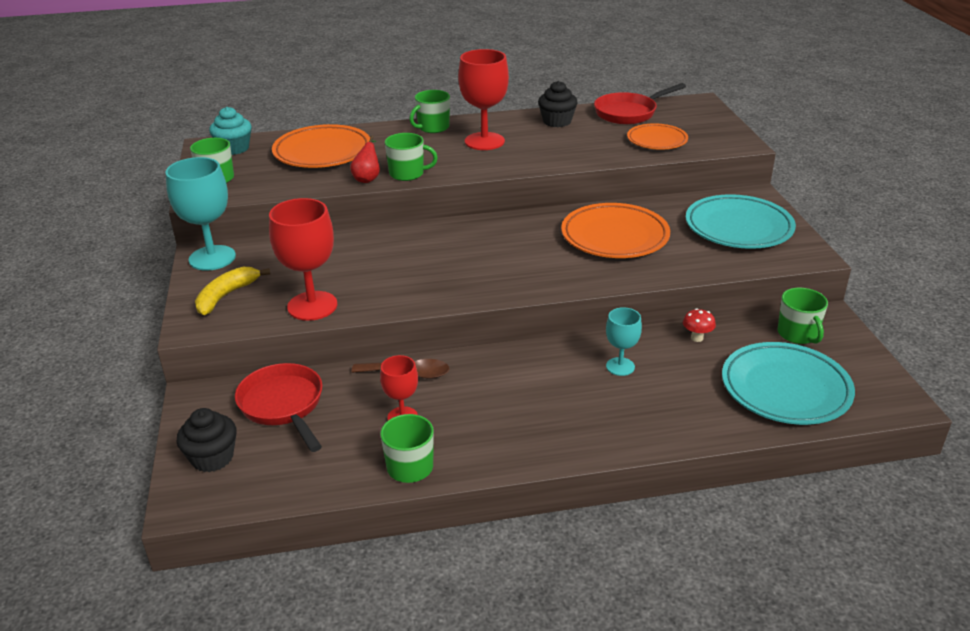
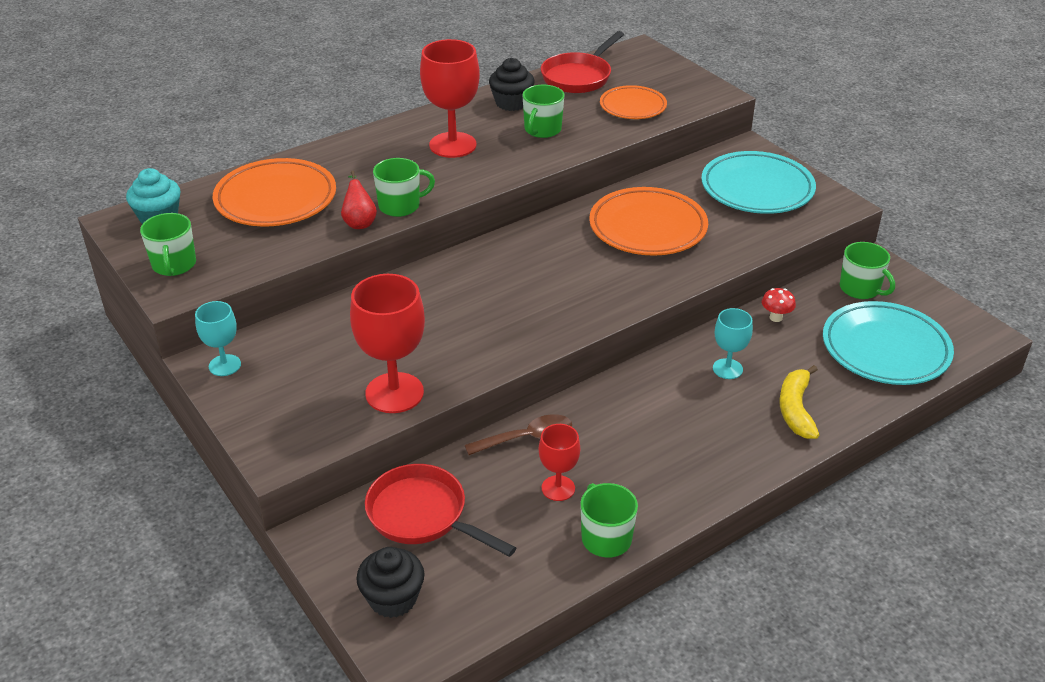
camera: 25 degrees left, 5 degrees up
turquoise goblet [165,157,236,271] -> turquoise goblet [195,301,241,376], size x0.56
yellow banana [195,267,270,315] -> yellow banana moved to [780,365,819,439]
green mug [409,90,450,133] -> green mug moved to [522,85,565,138]

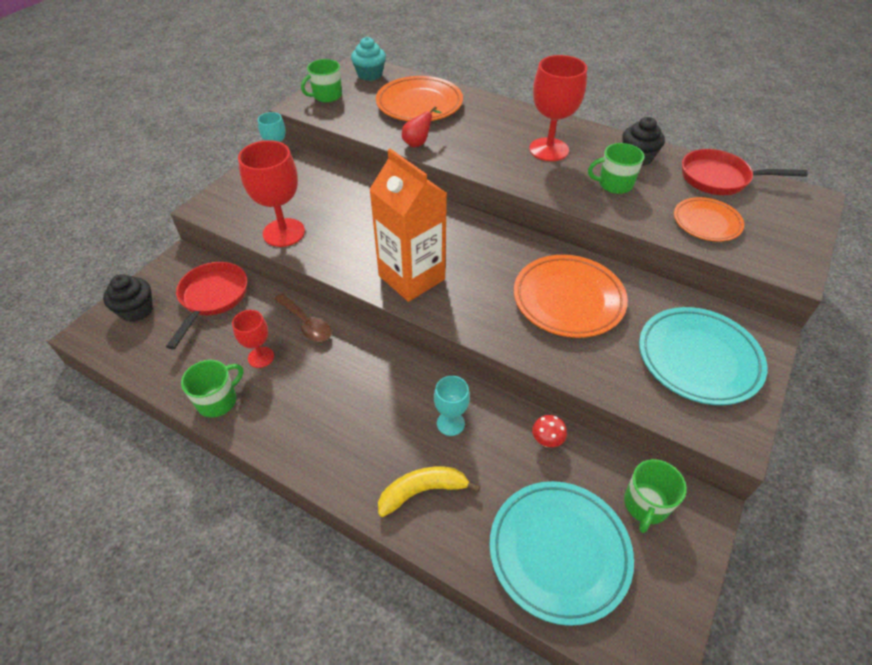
camera: 65 degrees right, 10 degrees up
green mug [373,158,435,217] -> none
none -> orange carton [369,149,447,302]

